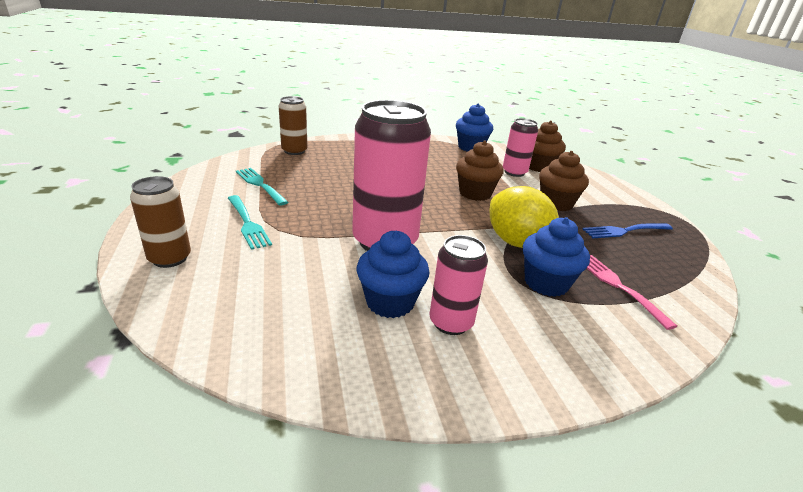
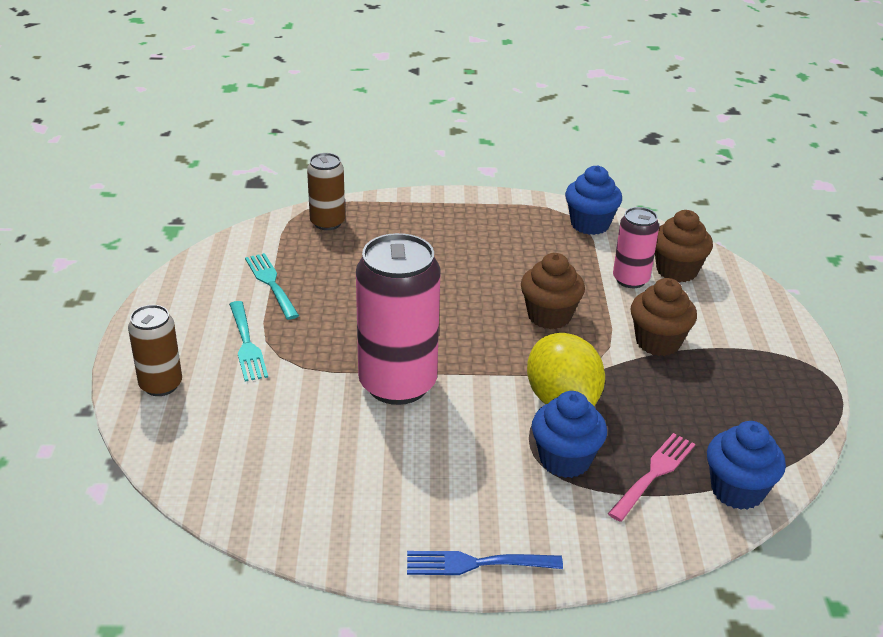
camera: 15 degrees right, 5 degrees up
blue cupcake [357,231,430,318] -> blue cupcake moved to [707,421,786,510]
pink can [430,235,488,335] -> none
blue fork [583,223,673,238] -> blue fork moved to [407,551,563,575]
pink fork [587,255,677,330] -> pink fork turned 45 degrees clockwise [608,433,695,522]

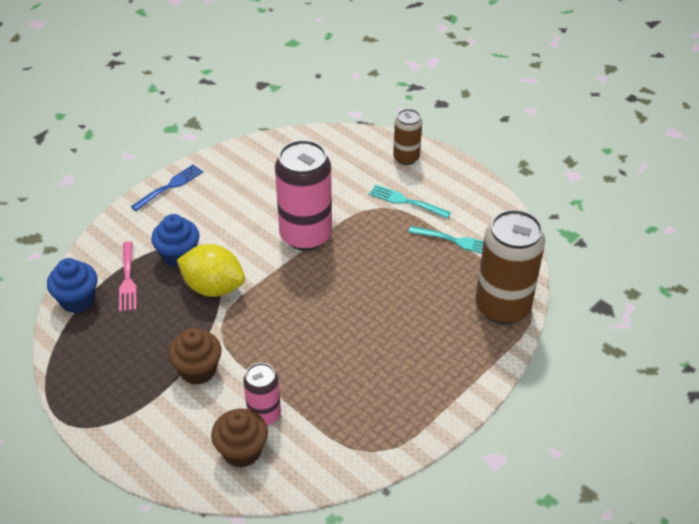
camera: 135 degrees right, 10 degrees up
brown can [307,153,345,230] -> brown can [476,210,545,324], size x1.84
brown cupcake [521,253,585,329] -> none
blue cupcake [565,165,622,235] -> none

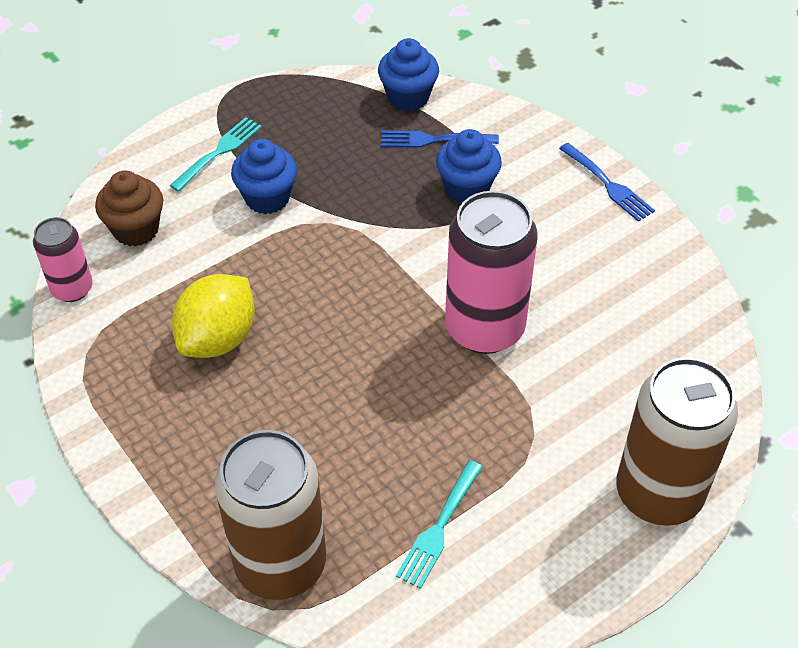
camera: 100 degrees right, 5 degrees up
pink fork [119,242,137,312] -> blue fork [381,130,499,148]
brown cupcake [168,328,222,385] -> blue cupcake [231,139,297,214]
yellow lemon [177,244,245,297] -> yellow lemon moved to [172,274,255,358]
pink can [243,363,281,426] -> pink can moved to [33,217,93,302]
turquoise fork [369,184,451,218] -> turquoise fork moved to [169,117,262,192]
brown can [393,109,422,165] -> brown can [616,357,738,526], size x1.84

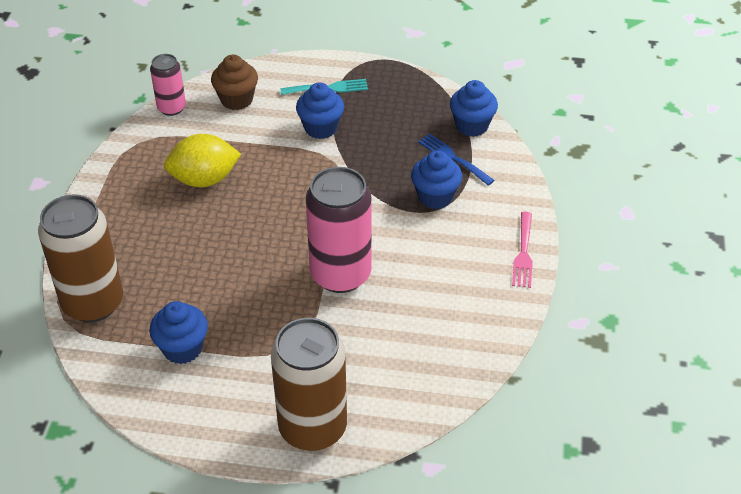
camera: 45 degrees right, 5 degrees down
turquoise fork [396,460,483,589] -> blue cupcake [149,301,208,364]
blue fork [559,143,655,222] -> pink fork [512,212,533,288]

